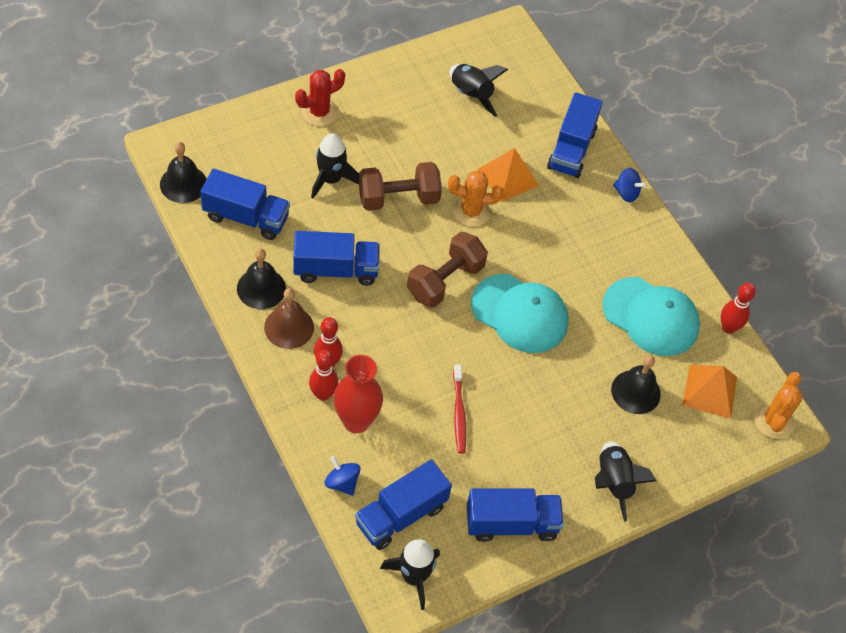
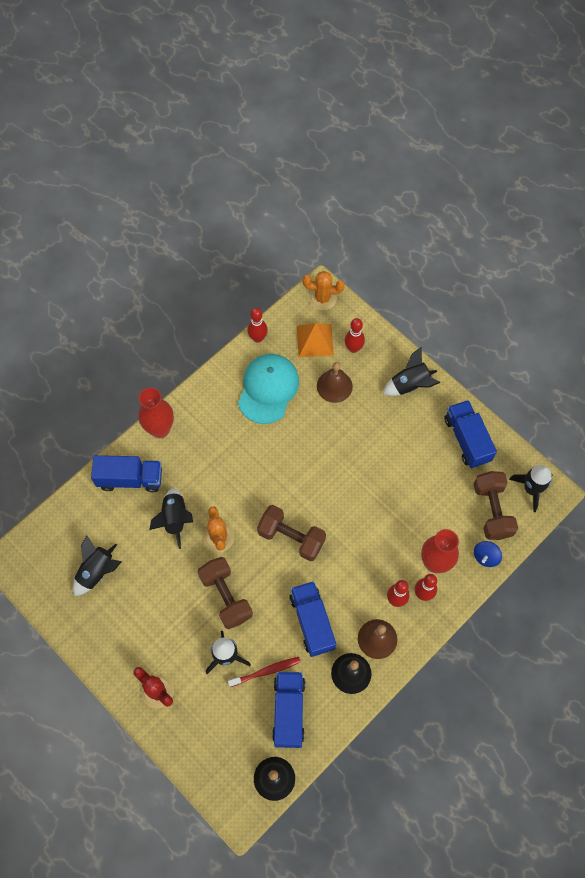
camera: 100 degrees left, 10 degrees up
blue truck [355,459,452,550] -> brown dumbbell [474,471,518,540]
red toothbrush [453,365,466,454] -> red toothbrush moved to [228,657,301,687]
turquoise cap [471,274,569,353] -> none
orange pyramid [477,148,539,202] -> black rocket [149,488,193,549]
black bell [611,355,661,414] -> brown bell [317,362,353,403]
blue spinning top [613,168,647,202] -> red vase [138,388,174,438]
none -> red bowling pin [345,318,365,353]

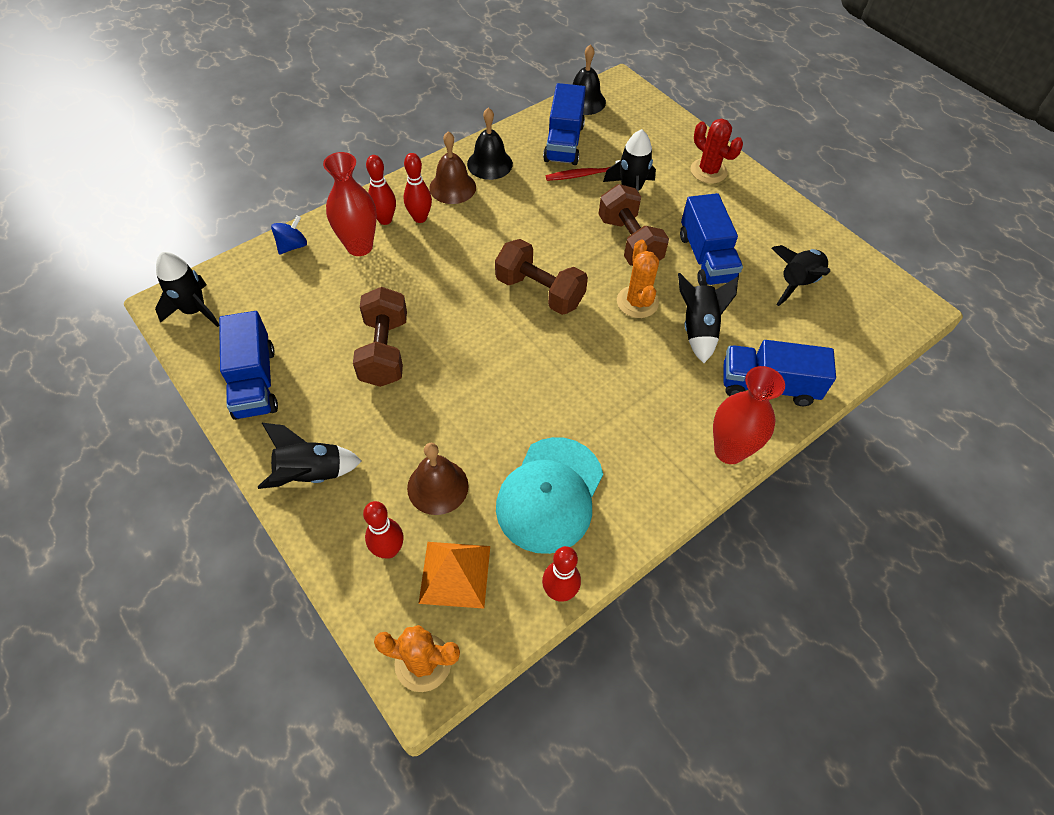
camera: 175 degrees left, 10 degrees down
blue truck [289,581,336,657] -> blue truck moved to [680,193,743,286]
brown dumbbell [474,471,518,540] -> brown dumbbell moved to [353,287,407,387]

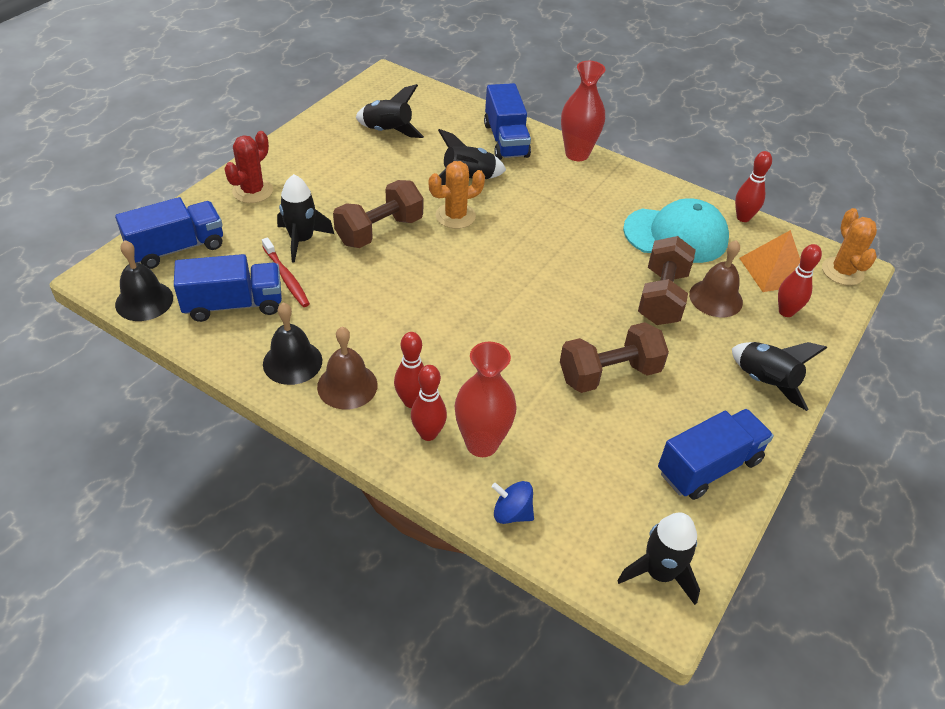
camera: 110 degrees left, 10 degrees down
brown dumbbell [495,239,588,315] -> brown dumbbell moved to [638,236,696,325]
blue truck [680,193,743,286] -> blue truck moved to [115,197,223,269]

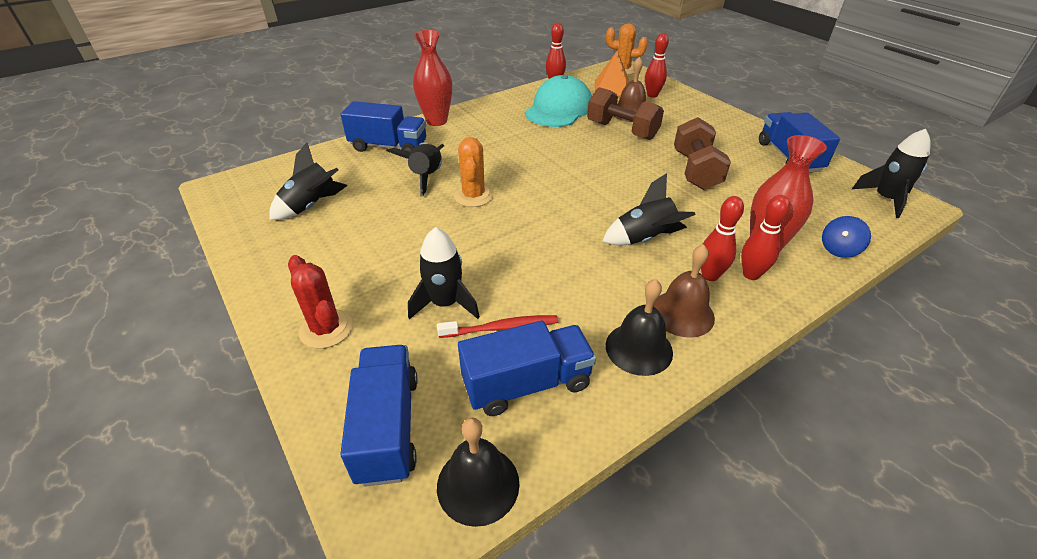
camera: 65 degrees left, 5 degrees down
blue truck [174,254,282,322] -> blue truck turned 60 degrees clockwise [458,321,596,416]
brown dumbbell [333,180,423,248] -> none
black rocket [732,342,827,411] -> black rocket moved to [602,173,696,245]

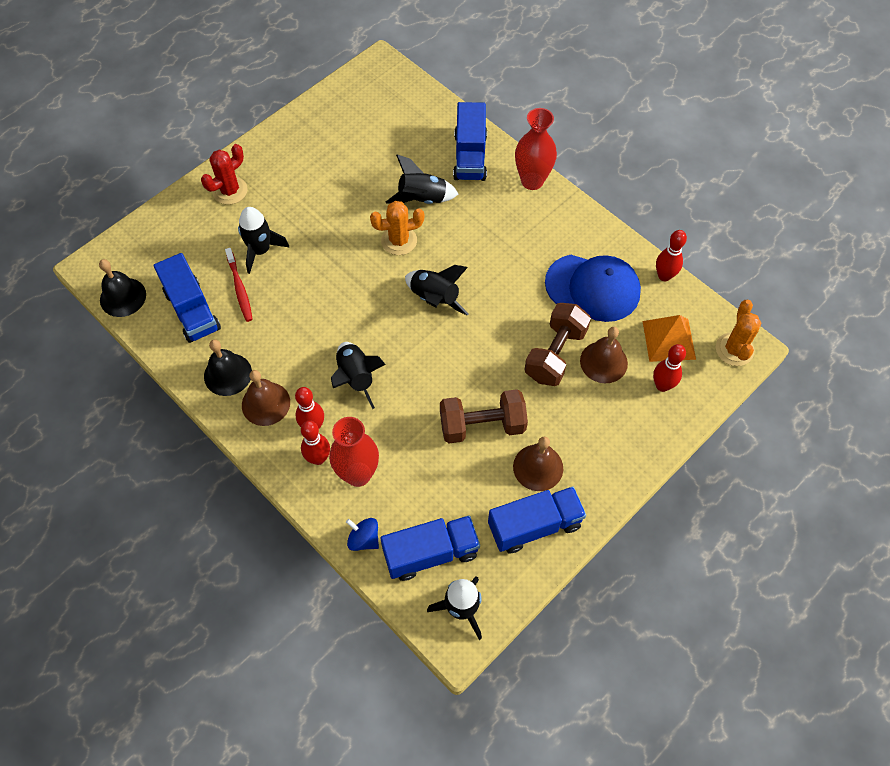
camera: 80 degrees right, 20 degrees up
black rocket [269,142,347,220] -> black rocket moved to [405,265,469,316]
blue truck [340,345,418,487] -> blue truck moved to [380,515,480,581]
turquoise cap [525,75,592,127] -> blue cap [545,255,641,322]
none -> brown bell [513,437,563,491]

